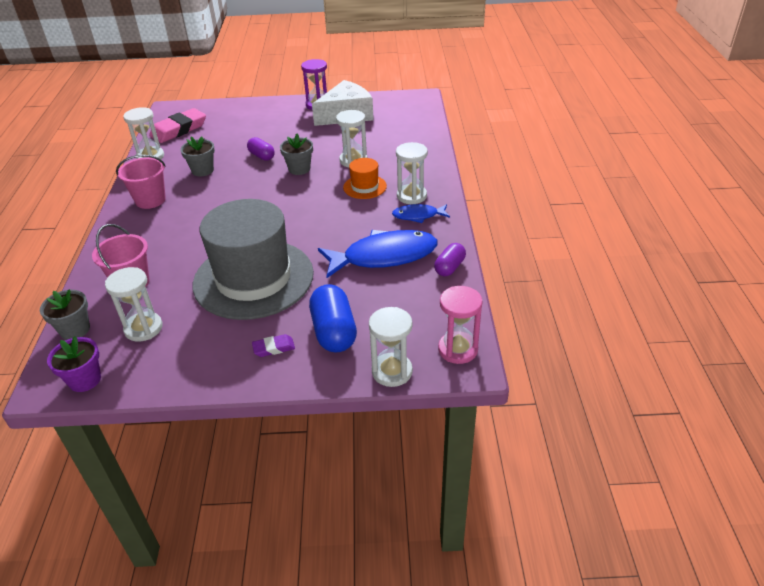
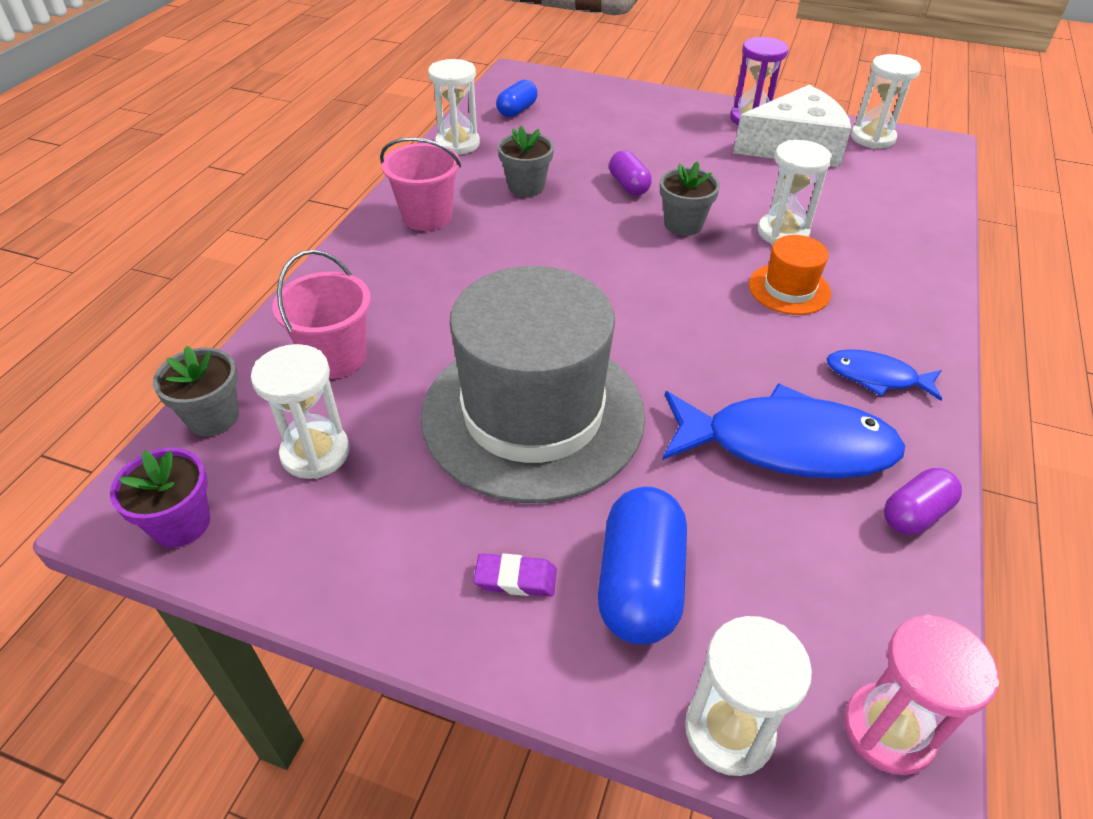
camera: 20 degrees right, 5 degrees up
pink eraser [149,108,206,143] -> blue capsule [496,80,538,117]
white hourglass [396,142,428,204] -> white hourglass moved to [851,54,921,149]

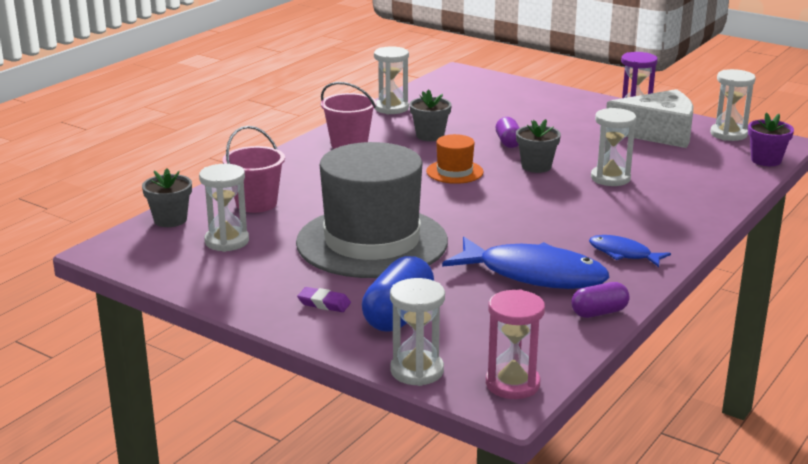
camera: 15 degrees right, 20 degrees down
purple flower pot [110,448,210,548] -> purple flower pot moved to [748,112,794,166]
blue capsule [496,80,538,117] -> none
orange hat [749,235,831,315] -> orange hat moved to [426,134,484,184]

